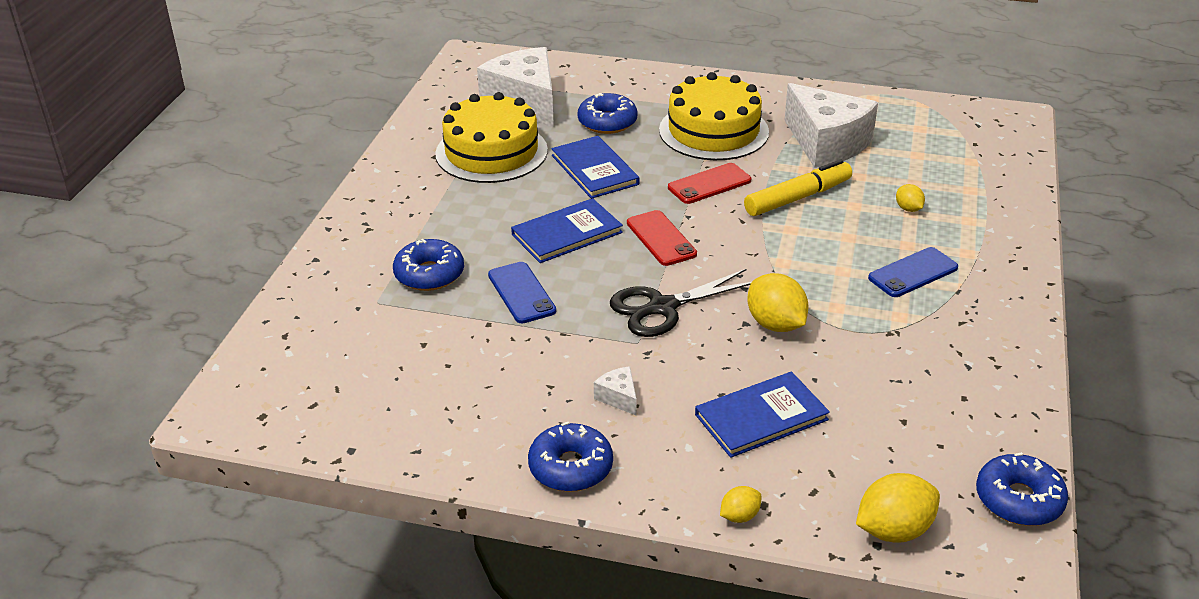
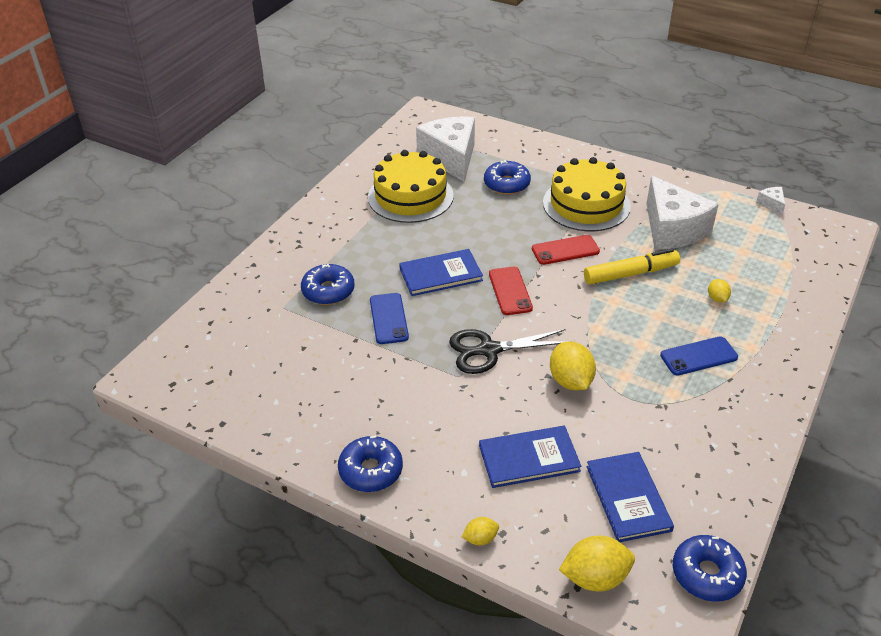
camera: 15 degrees right, 5 degrees up
blue book [551,136,639,199] -> blue book moved to [587,452,674,542]
white cheese [594,366,637,415] -> white cheese moved to [756,187,785,215]

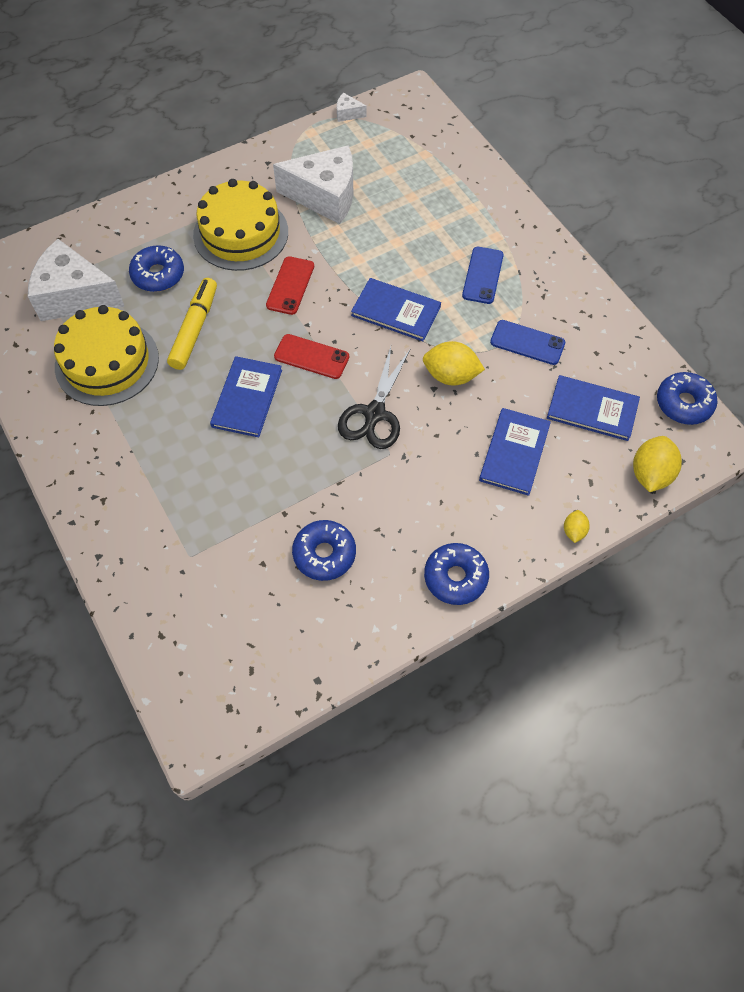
camera: 60 degrees left, 20 degrees up
blue donut [301,264,355,305] -> blue donut moved to [292,520,356,581]
blue phone [370,293,409,344] -> blue phone moved to [490,320,565,365]
yellow marker [584,249,680,285] -> yellow marker moved to [167,278,217,370]
yellow lemon [708,279,731,302] -> none
none -> blue book [351,278,441,341]

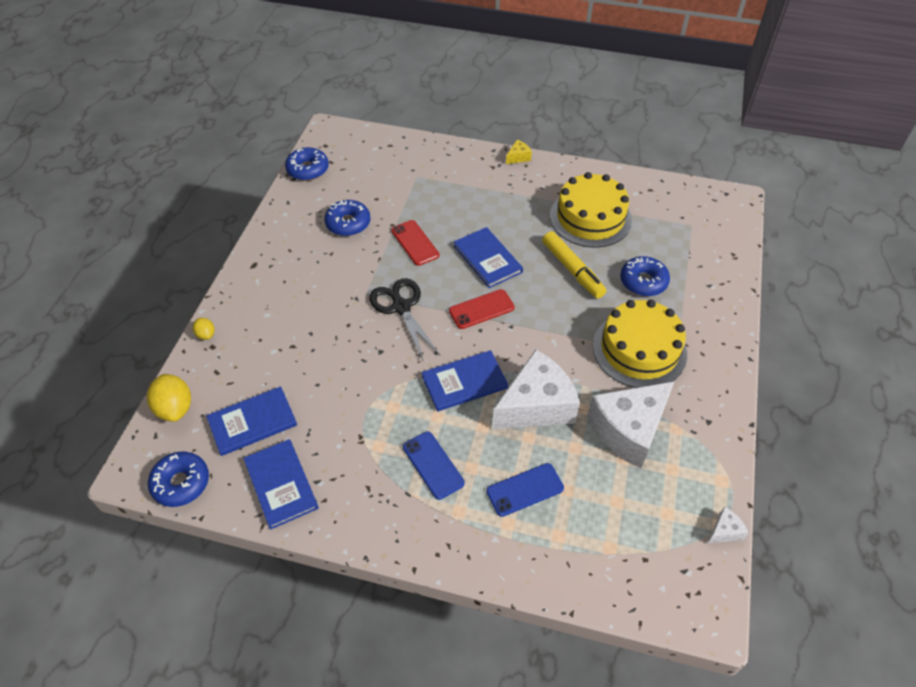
camera: 135 degrees right, 10 degrees down
white cheese [28,239,125,321] -> white cheese moved to [492,350,580,429]
red phone [266,256,314,315] -> red phone moved to [391,220,439,266]
yellow lemon [423,341,485,386] -> none
blue donut [424,543,489,605] -> blue donut moved to [285,147,329,181]
blue book [479,408,551,496] -> blue book moved to [244,439,318,530]
blue phone [490,320,565,365] -> blue phone moved to [486,463,564,517]
none -> yellow cheese [506,140,532,164]

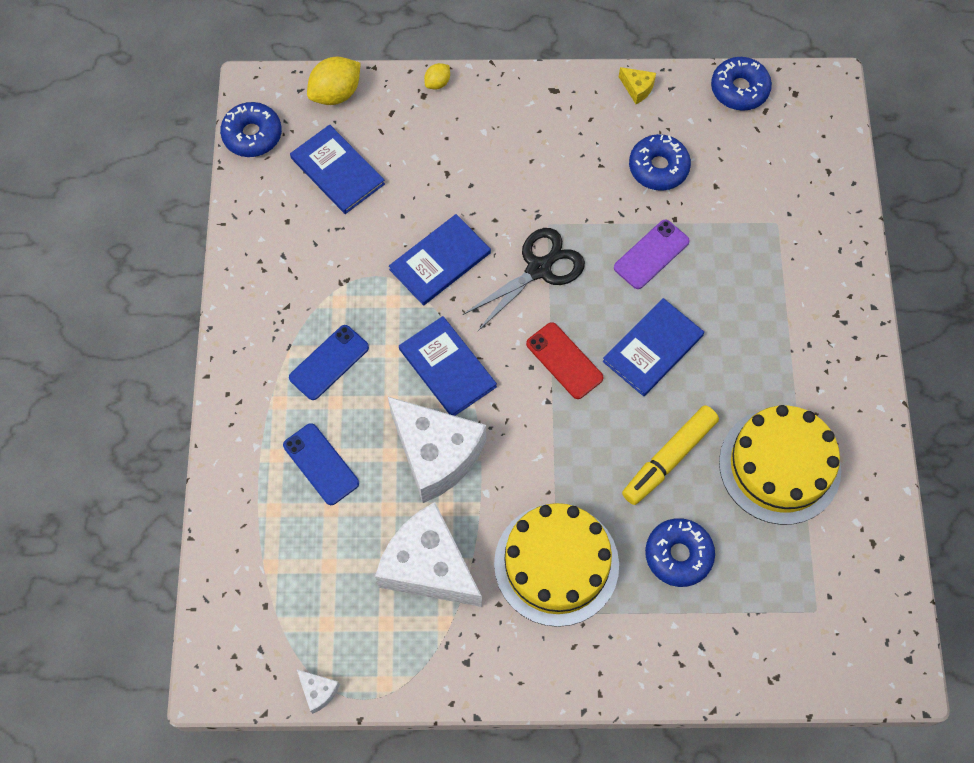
camera: 75 degrees right, 15 degrees up
blue book [244,439,318,530] -> blue book moved to [389,214,491,306]
red phone [391,220,439,266] -> purple phone [614,220,690,289]
yellow cheese [506,140,532,164] -> yellow cheese moved to [619,67,656,104]

